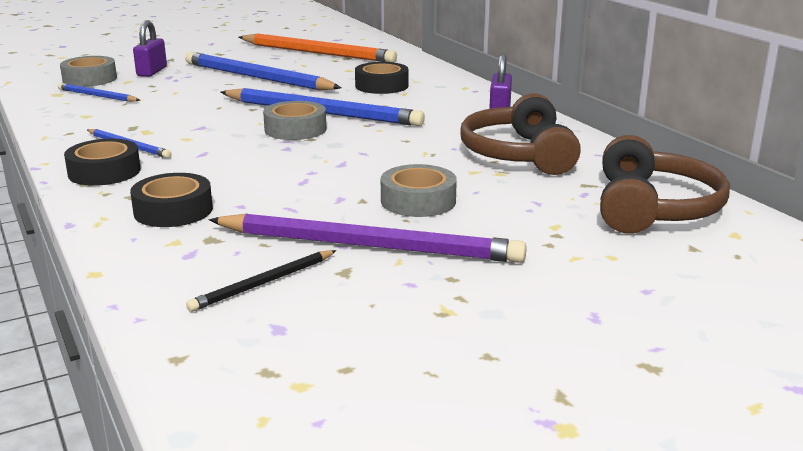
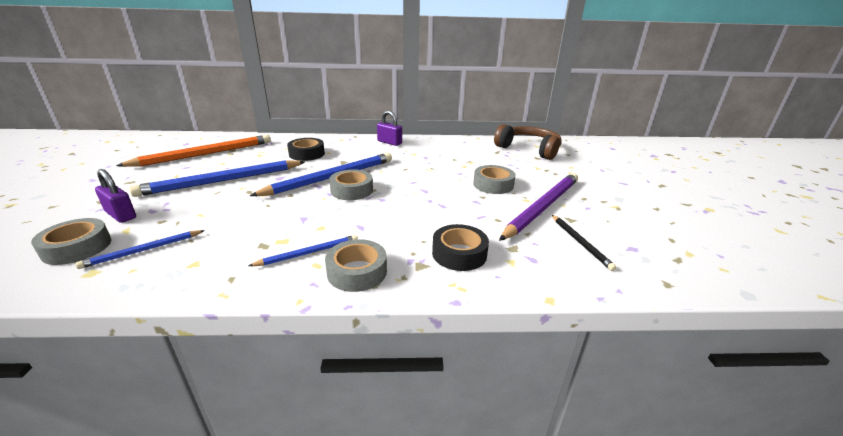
camera: 65 degrees left, 5 degrees up
black tape [64,139,141,186] -> grey tape [325,239,387,292]
brown headphones [461,93,581,175] -> none

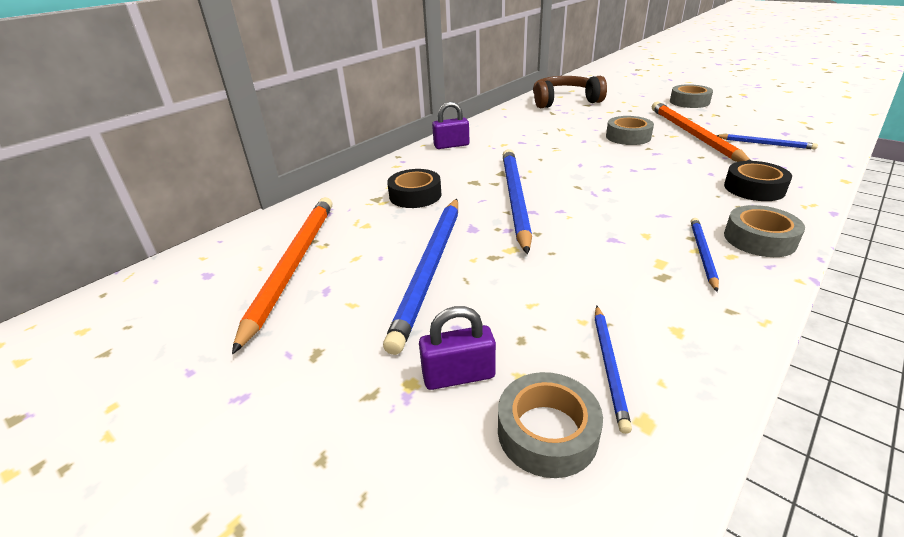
camera: 45 degrees left, 5 degrees up
grey tape [329,169,373,200] -> grey tape moved to [670,84,713,108]
purple pencil [499,173,578,241] -> orange pencil [652,101,751,162]
black pencil [552,215,617,271] -> blue pencil [716,134,818,150]

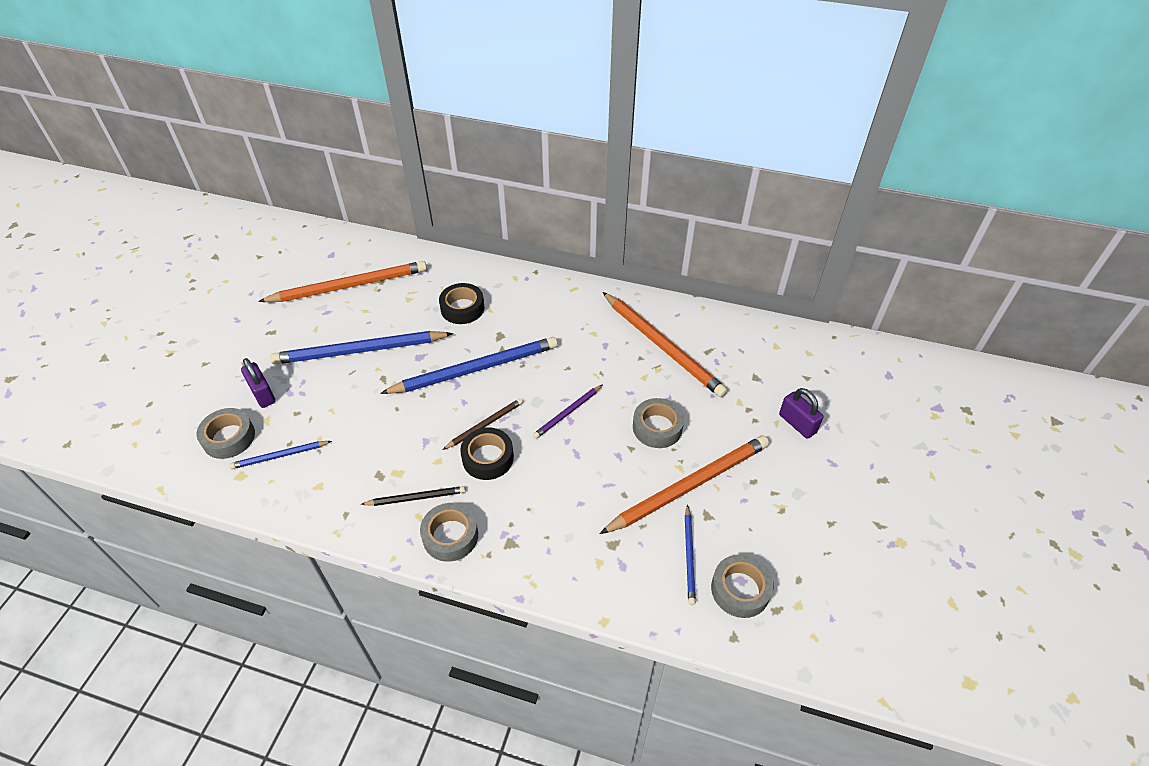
camera: 65 degrees right, 15 degrees up
purple padlock [432,101,469,149] -> purple padlock moved to [779,388,824,439]
brown headphones [533,76,607,108] -> none
grey tape [670,84,713,108] -> grey tape moved to [711,554,774,618]
blue pencil [691,218,719,292] -> black pencil [361,486,466,506]
black tape [724,161,792,201] -> black tape moved to [460,428,514,480]
none -> brown pencil [442,398,523,450]
none -> purple pencil [533,384,603,439]
none -> orange pencil [603,292,728,398]

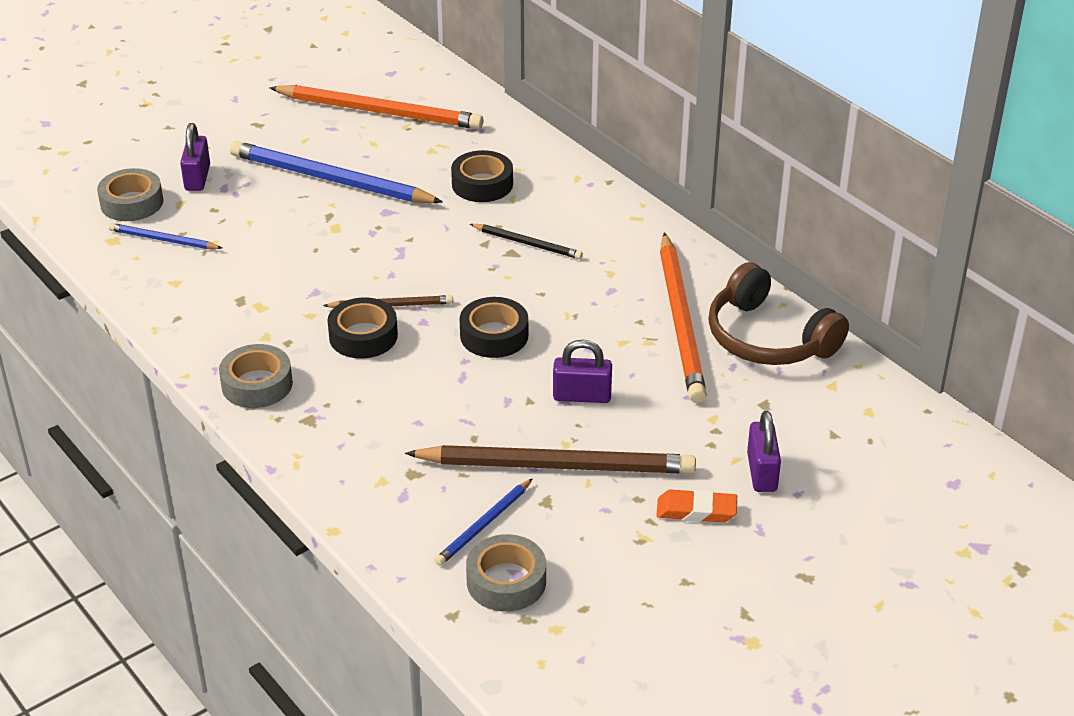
camera: 35 degrees right, 10 degrees down
black pencil [361,486,466,506] -> black pencil moved to [470,224,583,259]
blue pencil [380,337,558,394] -> none
purple pencil [533,384,603,439] -> black tape [460,297,528,358]
orange pencil [599,435,769,534] -> brown pencil [405,445,696,473]
grey tape [633,398,684,448] -> purple padlock [553,339,612,403]
none -> orange eraser [656,489,737,522]
none -> brown headphones [708,262,849,365]

